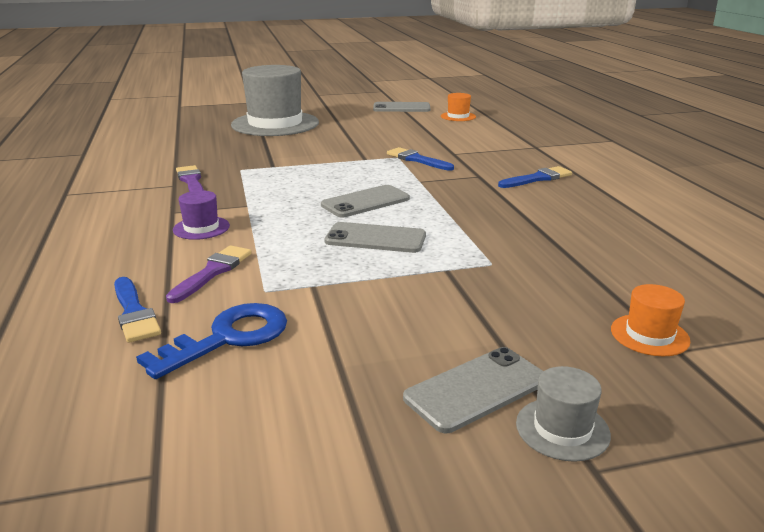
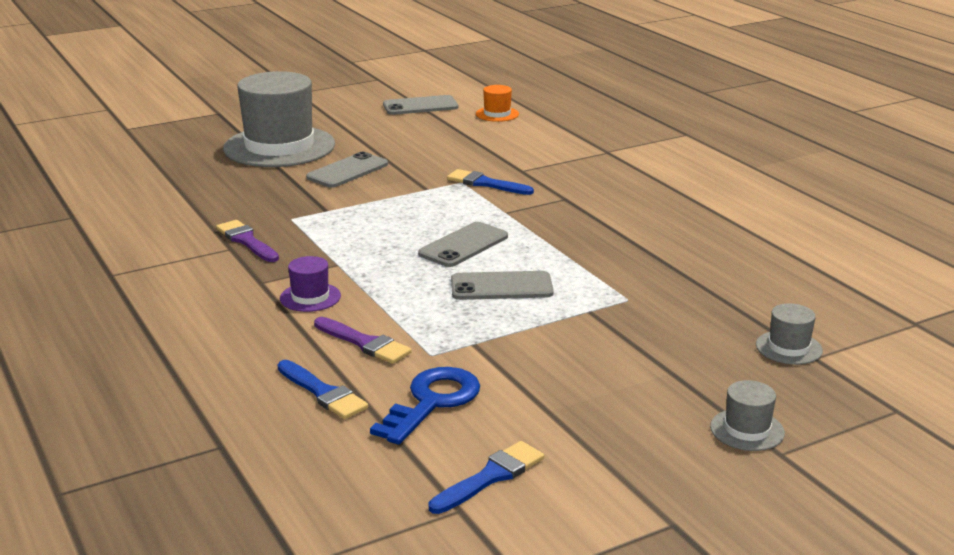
camera: 15 degrees left, 0 degrees up
purple brush [166,245,252,303] -> purple brush turned 120 degrees clockwise [314,317,412,364]
grey phone [403,347,543,433] -> grey phone moved to [306,152,388,188]
blue brush [498,166,572,188] -> blue brush moved to [428,441,544,514]
orange hat [611,284,691,356] -> grey hat [756,303,823,365]

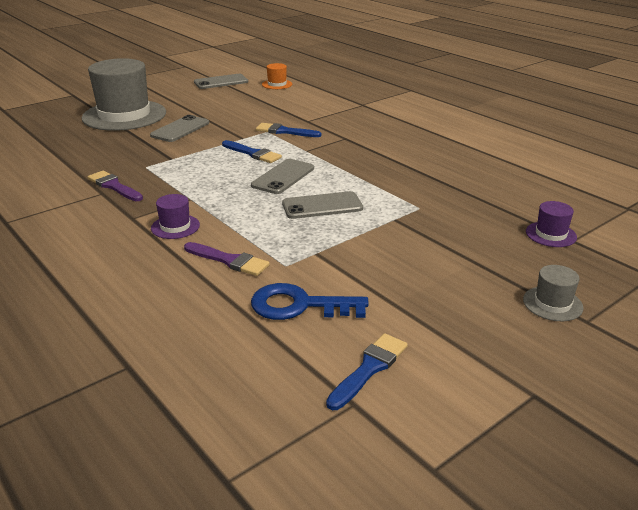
camera: 10 degrees left, 5 degrees up
blue brush [278,360,368,419] -> blue brush moved to [222,140,282,163]
blue key [370,367,480,445] -> blue key turned 105 degrees counterclockwise [251,283,369,320]
grey hat [756,303,823,365] -> purple hat [526,201,577,247]

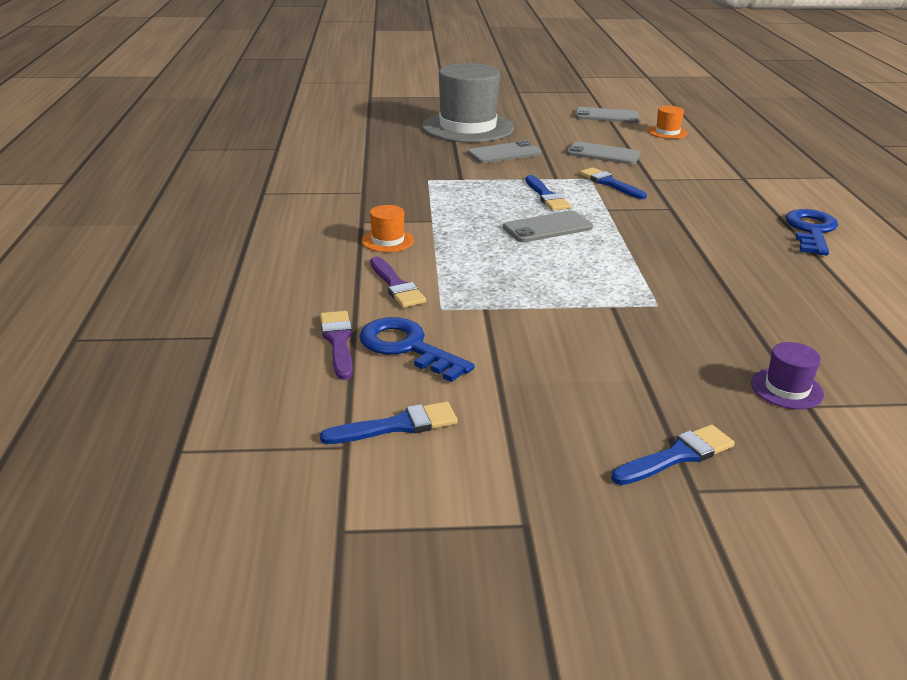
camera: 35 degrees right, 0 degrees up
purple brush [88,171,143,201] -> purple brush moved to [320,311,353,380]
purple hat [151,194,200,239] -> orange hat [362,205,414,252]
grey phone [282,191,363,219] -> grey phone moved to [566,141,641,165]
grey hat [523,265,583,321] -> blue brush [611,425,735,485]
none -> blue key [785,209,838,256]

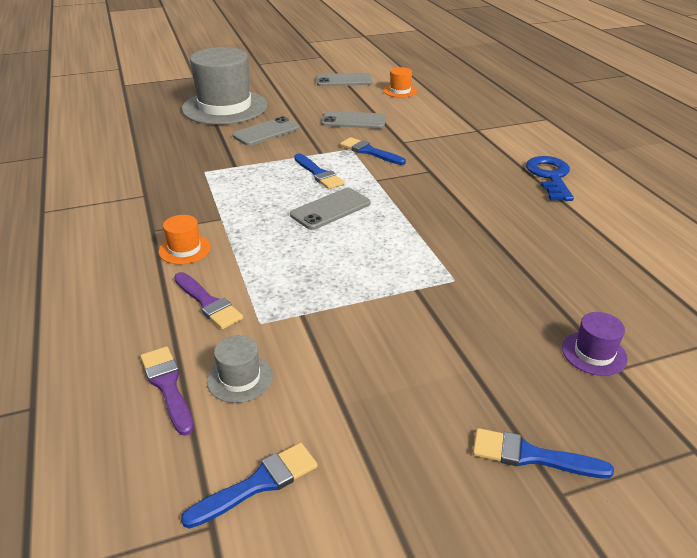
camera: 15 degrees left, 5 degrees up
blue key [359,317,475,382] -> grey hat [207,335,273,403]
blue brush [611,425,735,485] -> blue brush turned 120 degrees counterclockwise [473,428,614,478]

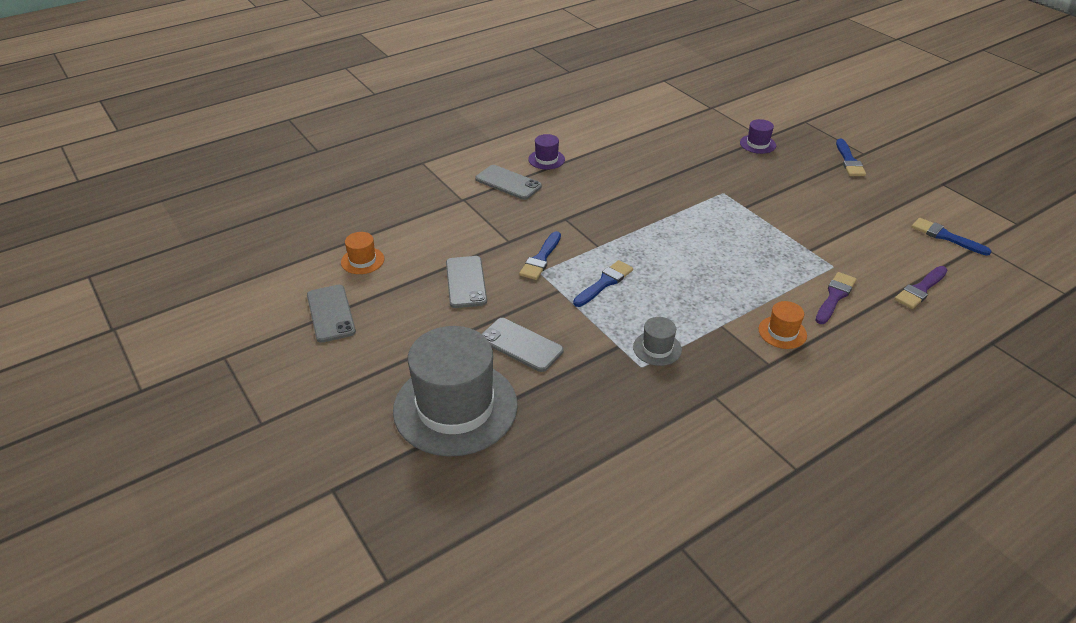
camera: 105 degrees left, 5 degrees up
grey hat [207,335,273,403] -> grey hat moved to [633,317,682,366]
grey phone [290,188,371,230] -> grey phone moved to [475,165,542,200]
blue key [526,156,574,201] -> purple hat [528,134,565,170]

